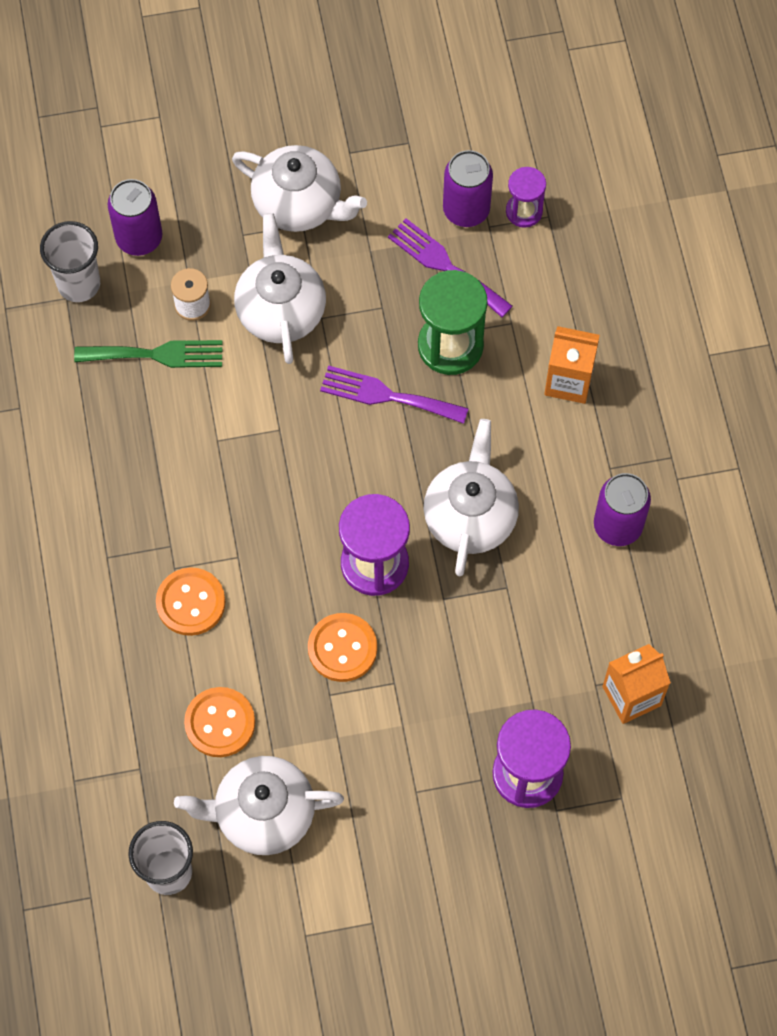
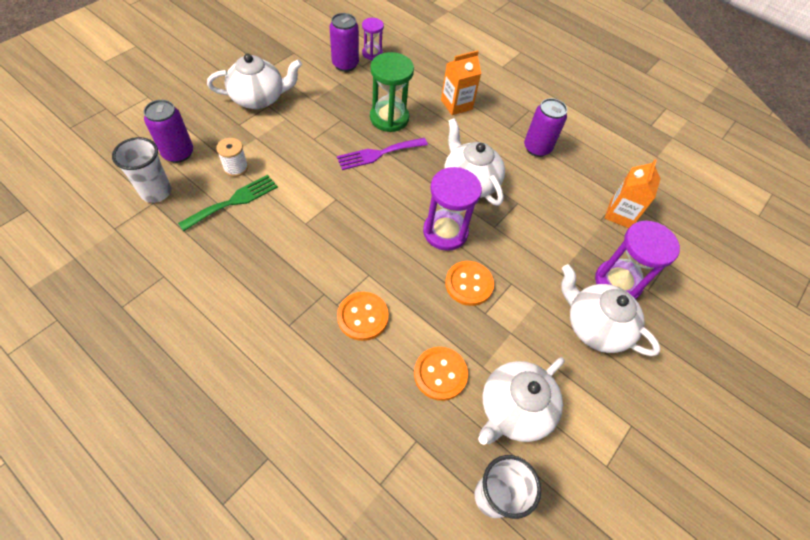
camera: 45 degrees left, 10 degrees down
white teapot [234,213,326,364] -> white teapot moved to [561,264,661,356]
purple fork [388,218,513,318] -> none

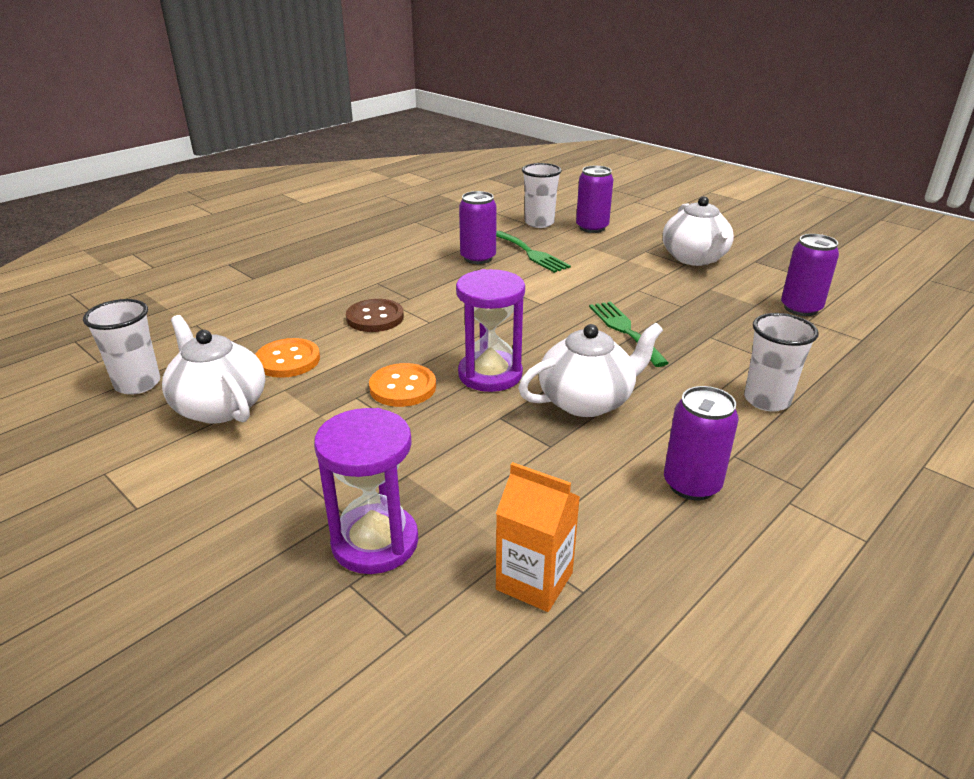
camera: 100 degrees right, 25 degrees down
white spool [216,138,248,177] -> none
purple fork [337,138,428,170] -> green fork [589,301,669,367]
orange button [337,292,389,341] -> brown button [346,299,404,332]
purple hourglass [362,18,384,60] -> none
green hourglass [370,52,414,132] -> none
orange carton [441,50,481,115] -> white cup [744,313,819,412]
white teapot [561,264,661,356] -> none
none -> purple can [459,191,497,264]

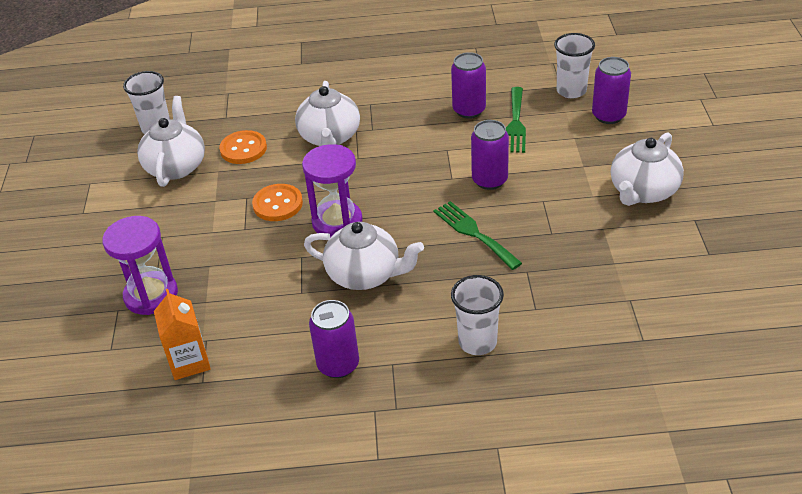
camera: 45 degrees right, 10 degrees up
brown button [346,299,404,332] -> white teapot [295,81,360,146]
green fork [589,301,669,367] -> green fork turned 60 degrees counterclockwise [433,201,522,270]
purple can [781,234,839,316] -> purple can moved to [471,120,509,190]

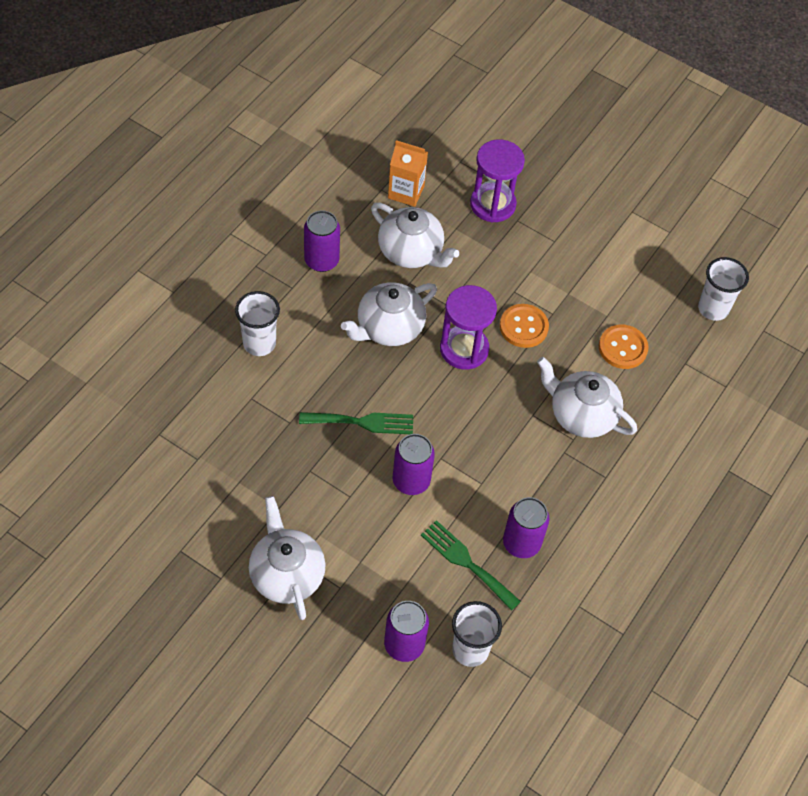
camera: 120 degrees right, 15 degrees up
white teapot [137,96,205,187] -> white teapot moved to [371,203,459,268]

